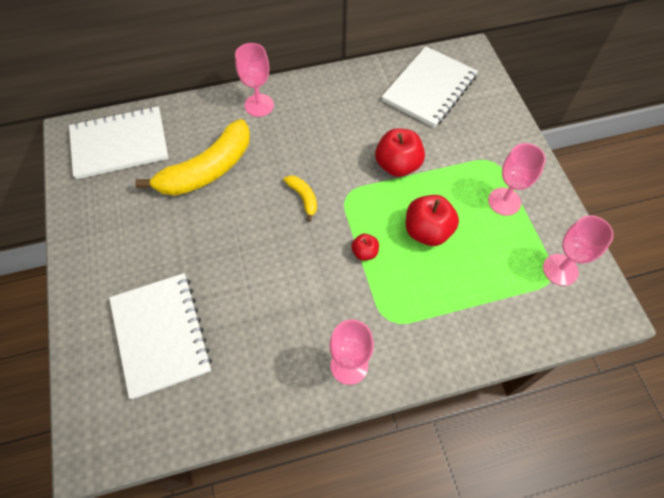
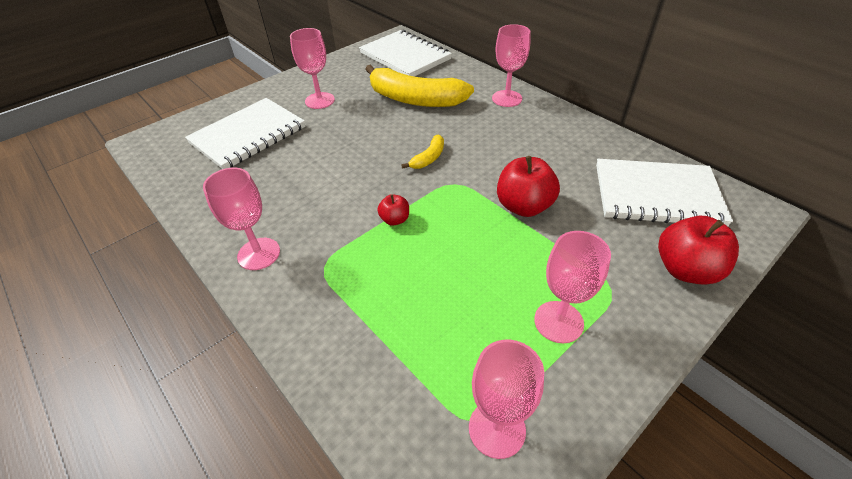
camera: 65 degrees right, 15 degrees down
red apple [406,195,459,246] -> red apple moved to [658,216,739,285]
none -> pink goblet [290,28,335,109]

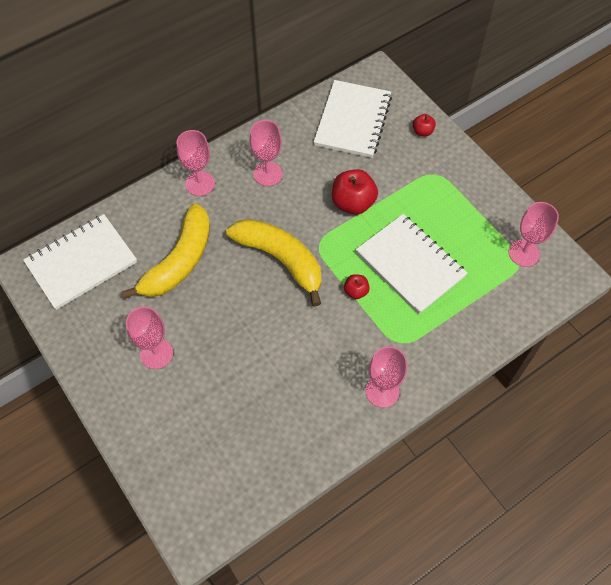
camera: 85 degrees left, 15 degrees up
white notebook [185,98,305,169] -> white notebook moved to [356,214,467,314]
yellow banana [401,135,444,169] -> yellow banana [226,219,321,307], size x2.25
pink goblet [534,231,611,343] -> pink goblet moved to [249,120,283,186]
red apple [658,216,739,285] -> red apple [413,114,436,136], size x0.52

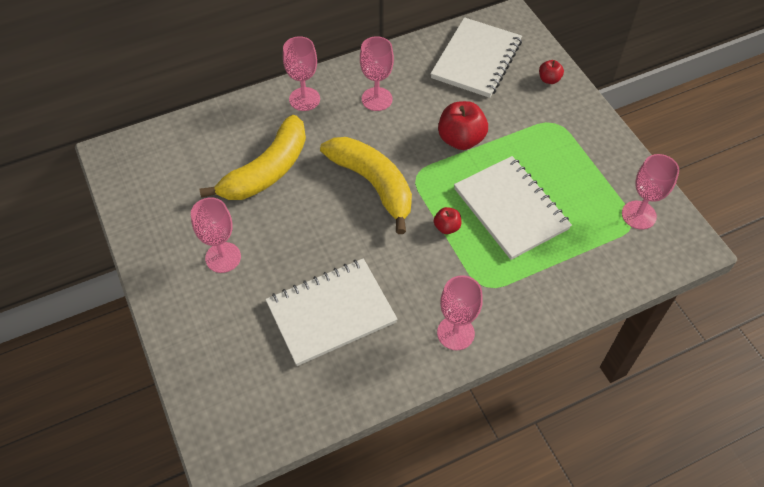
camera: 10 degrees right, 5 degrees down
white notebook [23,214,137,310] -> white notebook moved to [265,258,398,366]

